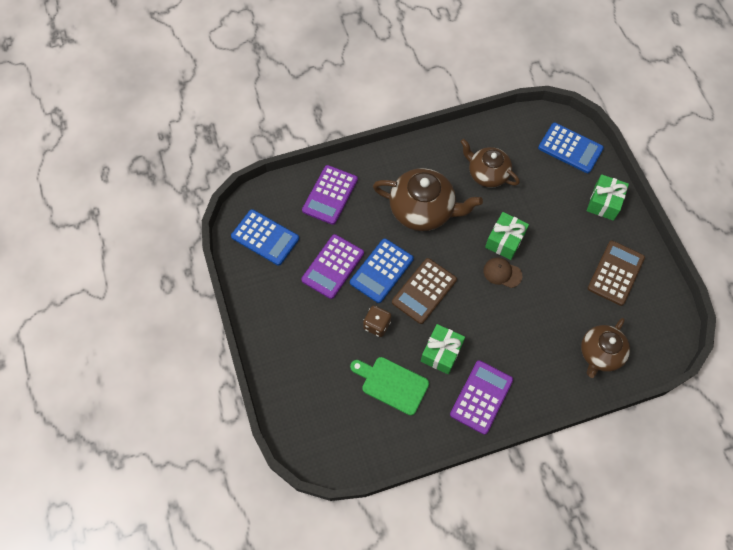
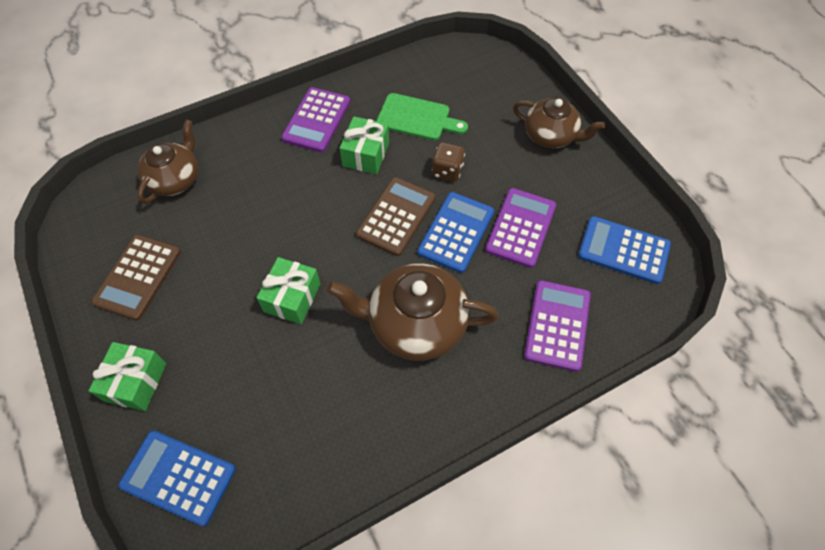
camera: 170 degrees right, 5 degrees down
brown teapot [460,139,520,188] -> brown teapot moved to [513,97,605,148]
brown cap [483,257,522,288] -> none

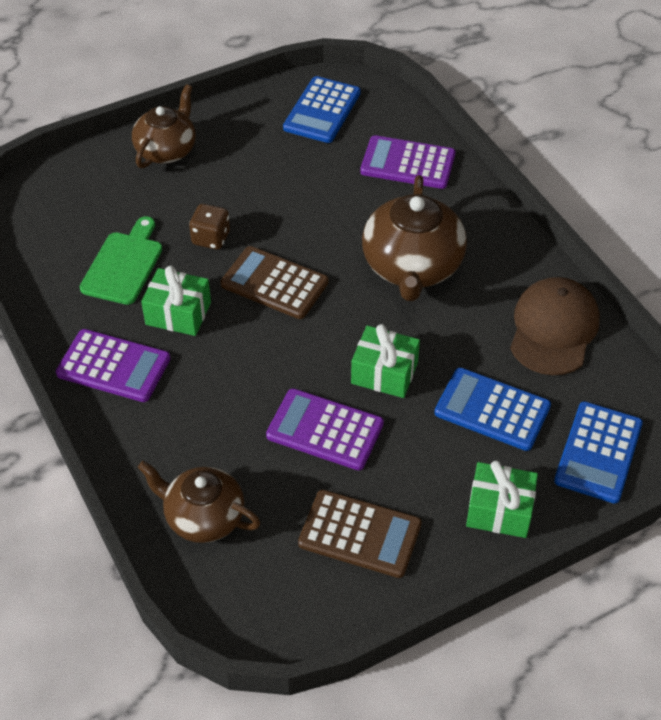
camera: 90 degrees left, 10 degrees down
blue calculator [417,192,494,273] -> blue calculator moved to [434,368,551,451]
purple calculator [485,188,556,268] -> purple calculator moved to [266,388,384,470]
none -> brown cap [510,277,600,375]

